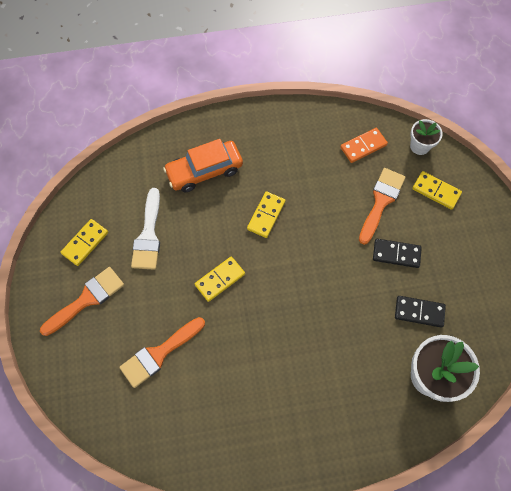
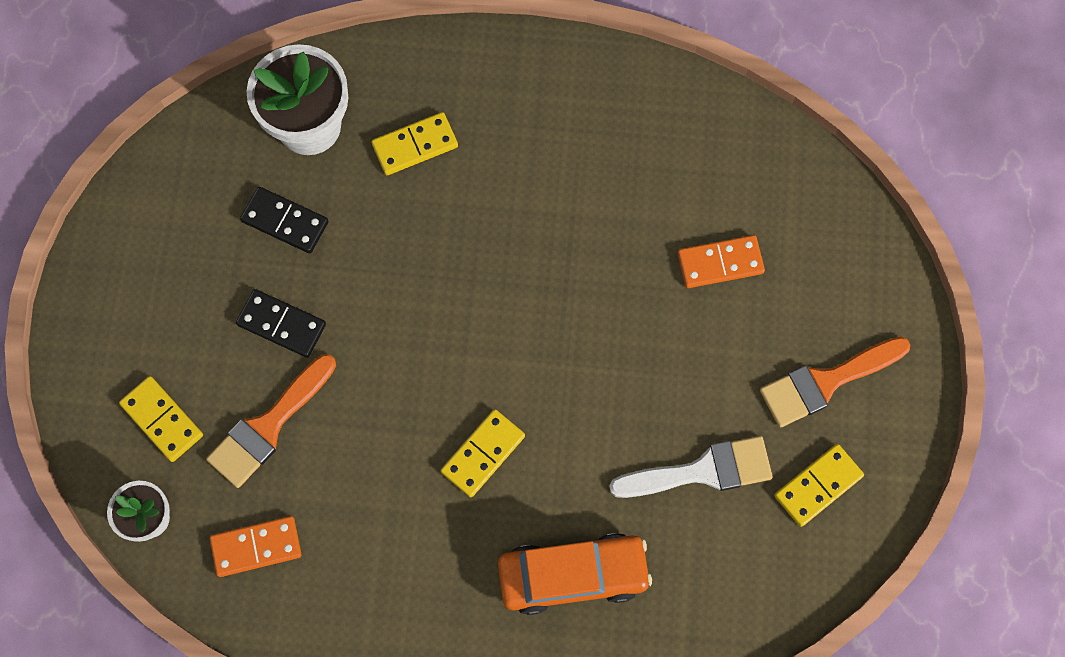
camera: 165 degrees left, 5 degrees up
orange brush [119,317,205,388] -> orange domino [677,235,765,288]
white brush [131,188,160,270] -> white brush turned 60 degrees clockwise [609,436,773,498]
yellow domino [195,257,245,302] -> yellow domino moved to [371,112,458,175]

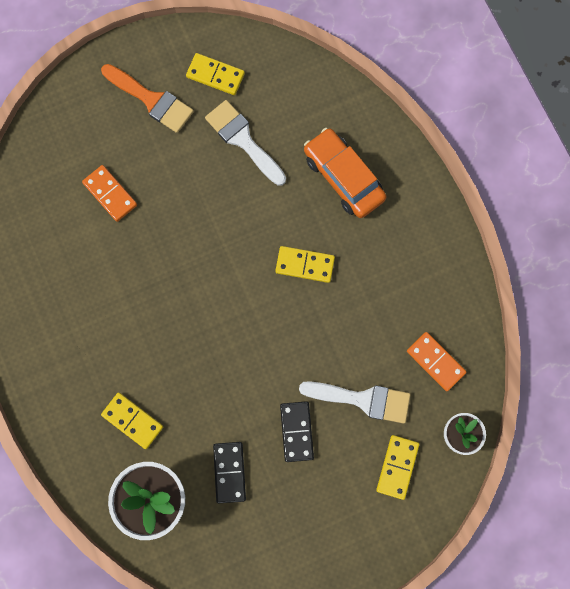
camera: 120 degrees left, 5 degrees up
orange brush [206,354,336,488] -> white brush [299,381,410,424]

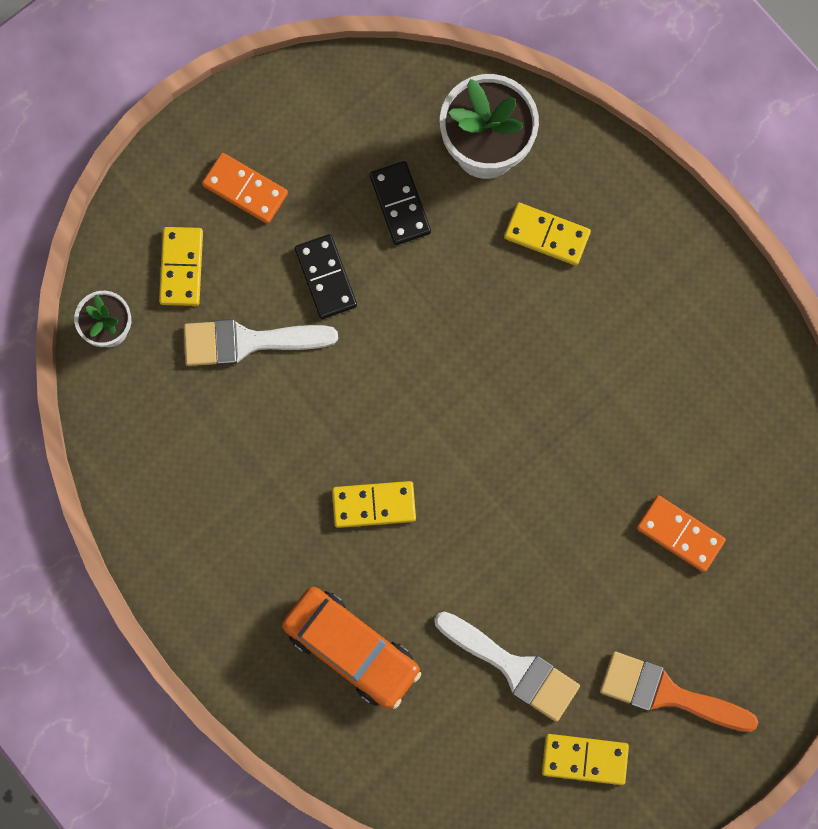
camera: 165 degrees right, 0 degrees up
orange domino [407,332,467,391] -> orange domino moved to [202,153,288,224]

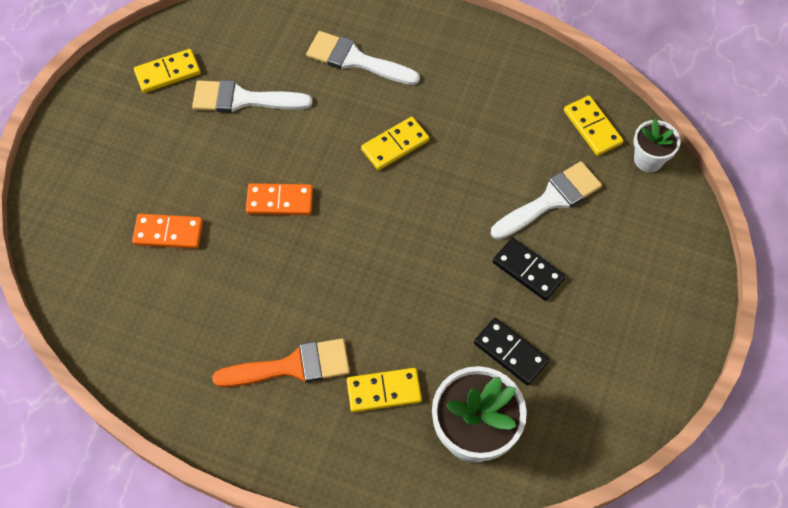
camera: 150 degrees right, 15 degrees down
yellow domino [159,227,203,306] -> yellow domino moved to [564,96,623,156]
orange domino [202,153,288,224] -> orange domino moved to [246,183,313,215]
orange car [282,587,421,709] -> white brush [306,31,420,85]
orange brush [600,651,758,732] -> orange brush moved to [212,338,350,387]

